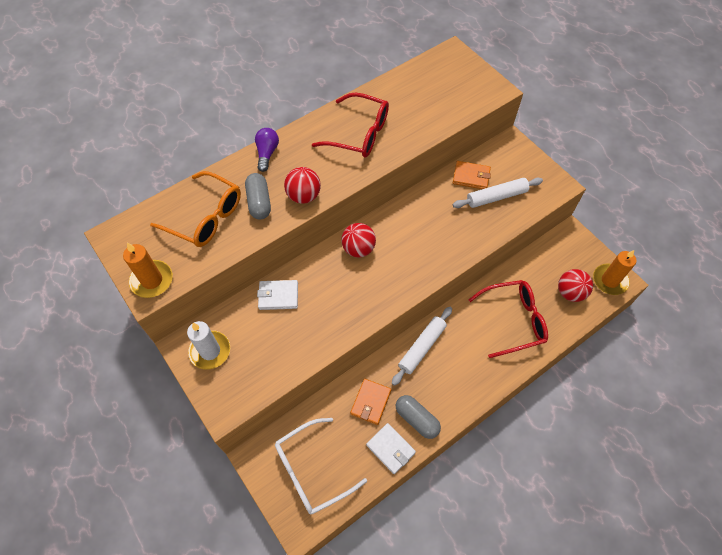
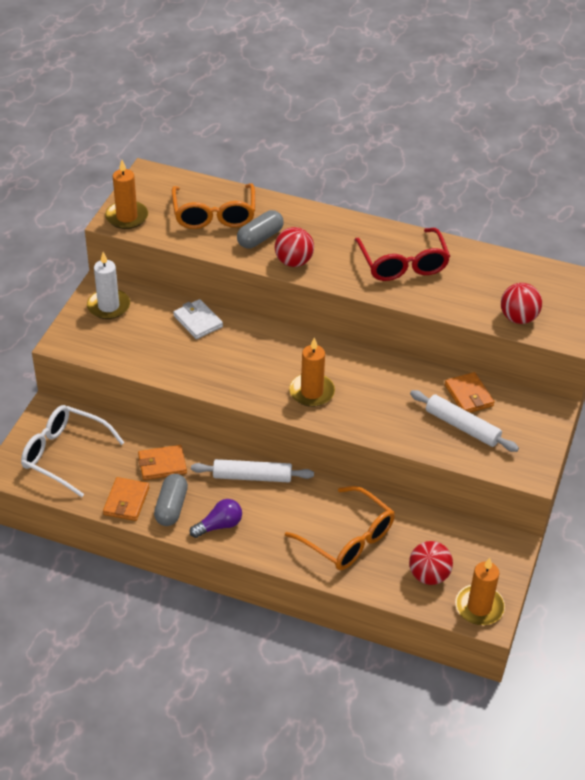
camera: 55 degrees right, 15 degrees down
purple light bulb [255,128,279,172] -> purple light bulb moved to [190,499,242,538]
red ball [341,223,376,257] -> red ball moved to [501,283,542,324]
white wallet [366,423,416,474] -> orange wallet [103,477,150,521]
red glasses [468,280,548,358] -> orange glasses [285,486,395,570]
none -> orange candle [289,337,335,407]

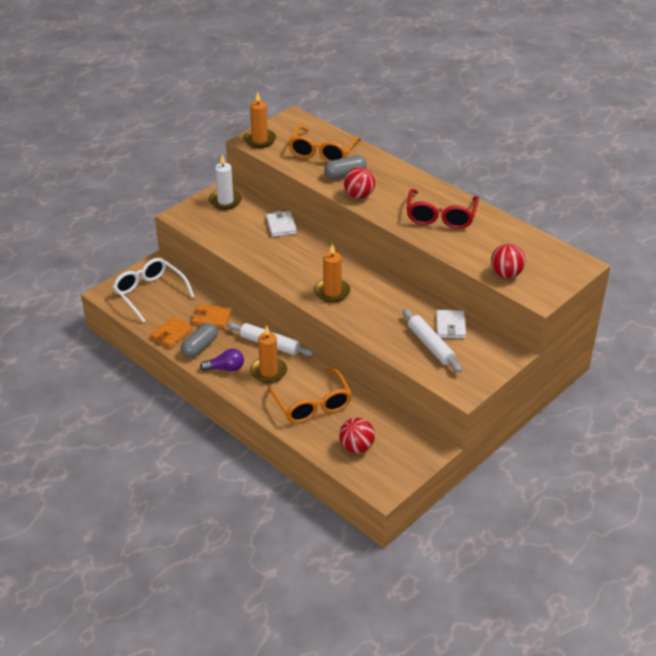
camera: 25 degrees right, 5 degrees down
orange wallet [445,372,494,413] -> white wallet [436,310,466,339]
orange candle [455,558,505,625] -> orange candle moved to [250,326,287,383]

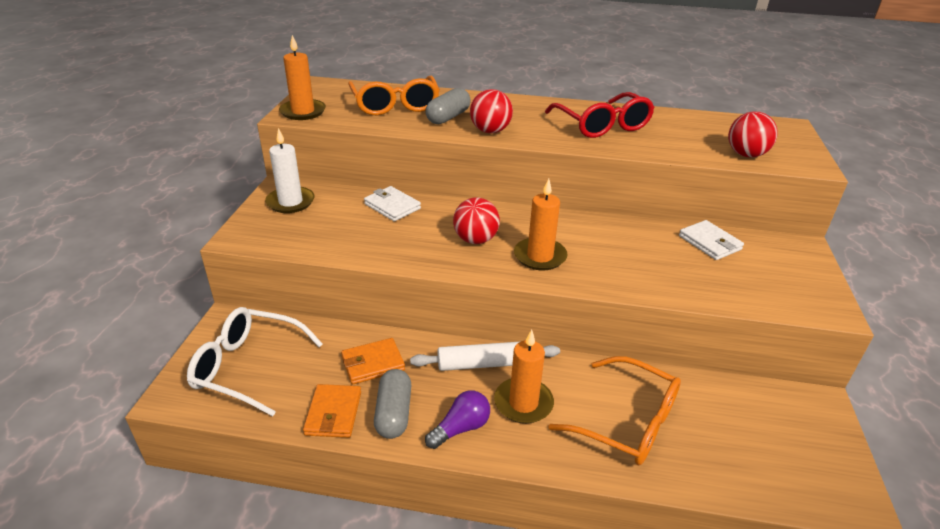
camera: 35 degrees left, 5 degrees down
red ball [339,418,375,453] -> red ball moved to [453,197,500,244]
white rolling pin [403,309,462,373] -> none

